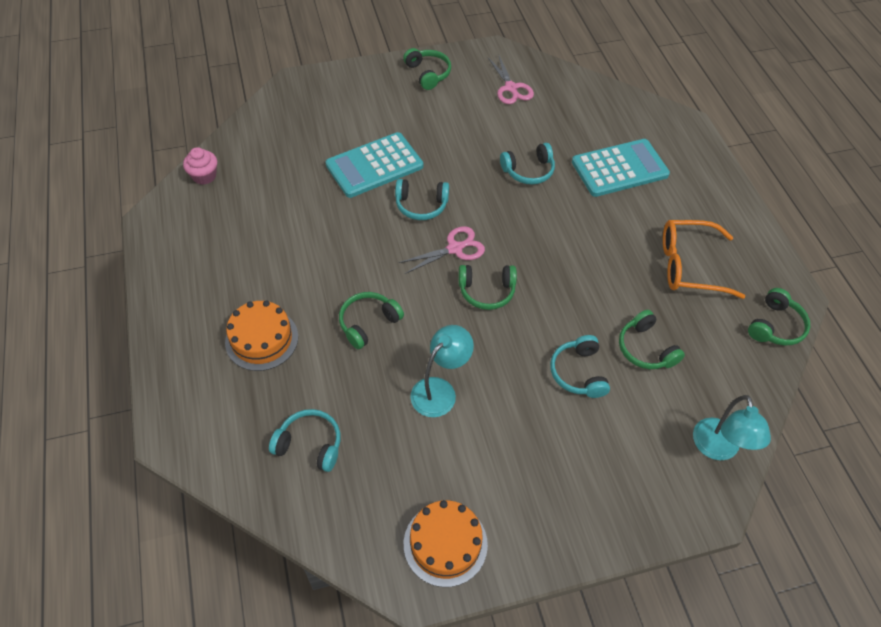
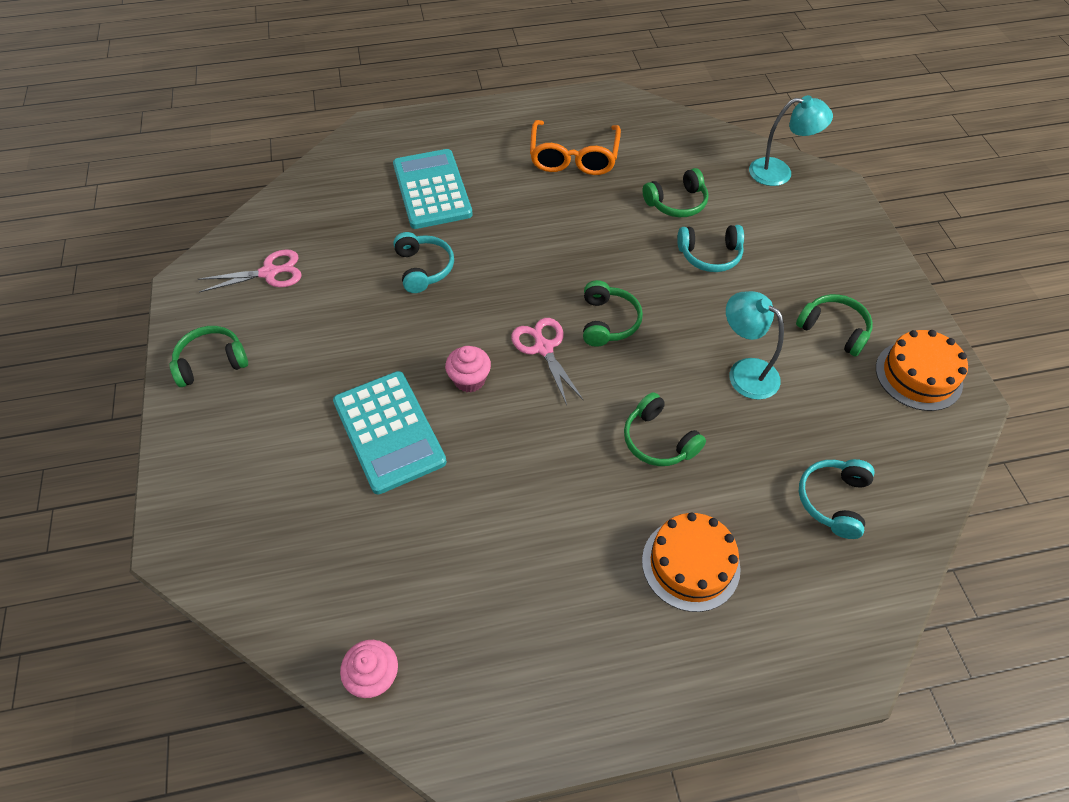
camera: 85 degrees left, 0 degrees up
turquoise headphones [395,179,449,220] -> pink cupcake [445,346,491,393]
green headphones [748,288,810,345] -> green headphones moved to [796,294,873,357]

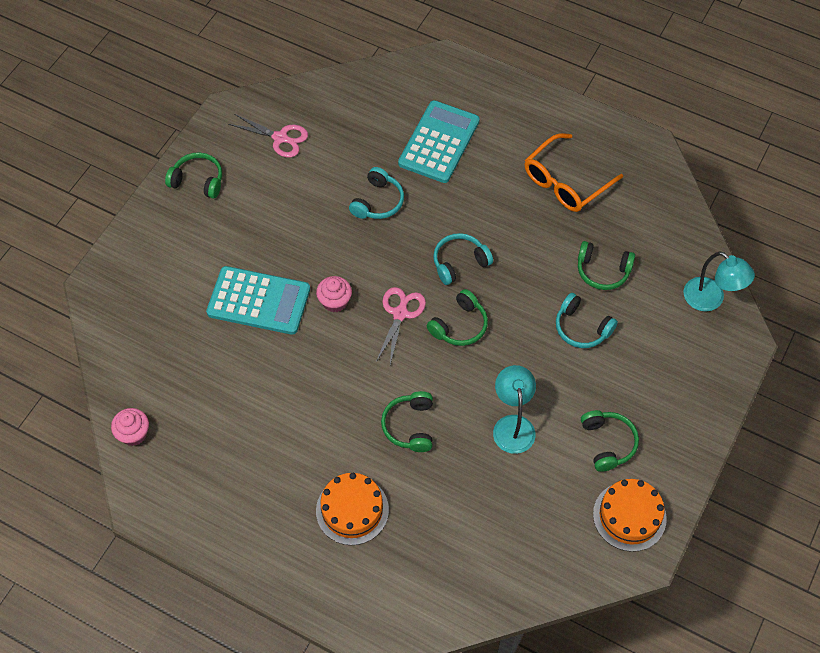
camera: 40 degrees right, 5 degrees up
turquoise calculator [333,371,447,494] -> turquoise calculator turned 90 degrees counterclockwise [206,266,310,335]
turquoise headphones [799,459,875,539] -> turquoise headphones moved to [433,233,493,285]

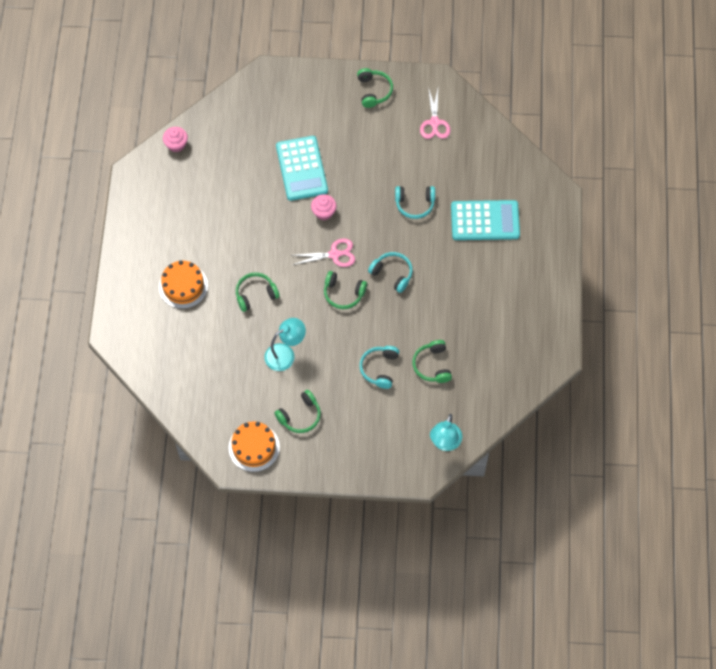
camera: 65 degrees right, 5 degrees up
orange glasses [525,133,623,212] -> none

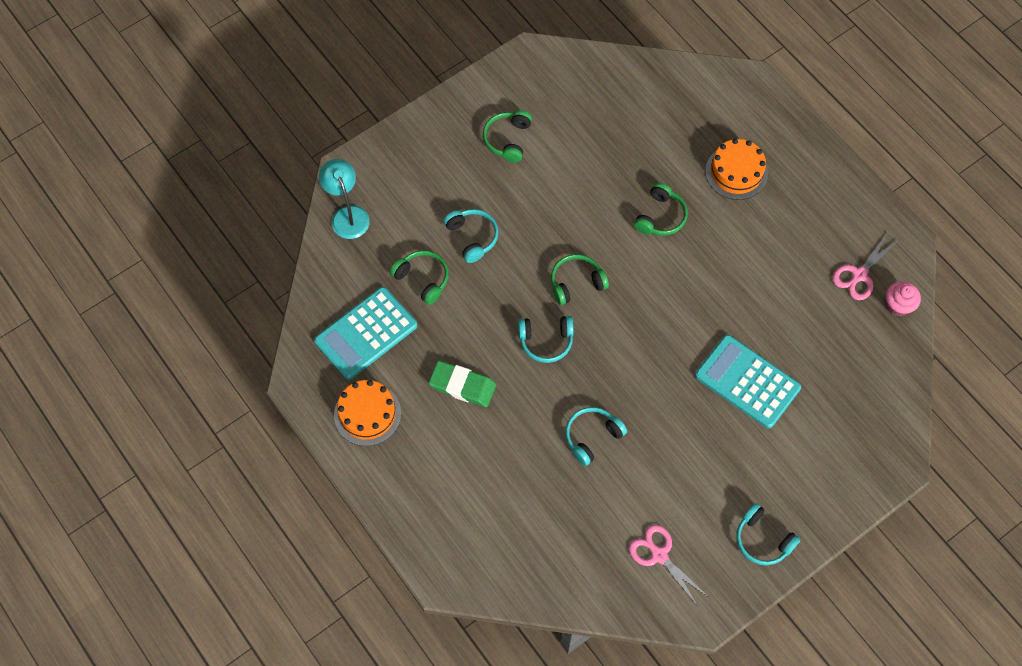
camera: 140 degrees right, 0 degrees up
orange cake [228,421,280,472] -> orange cake moved to [334,380,401,446]
turquoise lamp [264,318,306,371] -> none
pink scissors [292,238,355,267] -> pink scissors moved to [832,234,897,300]
pink cupcake [311,194,336,220] -> none
green headphones [357,68,393,108] -> turquoise headphones [736,503,801,565]
turquoise calculator [451,200,520,240] -> turquoise calculator moved to [314,287,417,380]
none -> green eraser [429,361,496,407]

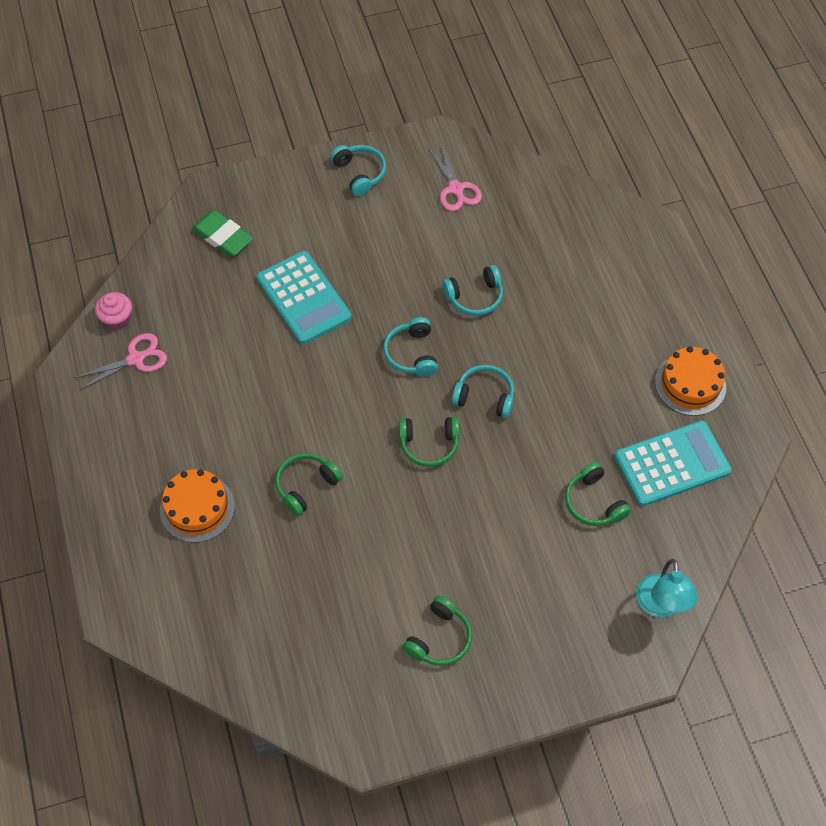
camera: 160 degrees left, 5 degrees down
green eraser [429,361,496,407] -> green eraser moved to [192,210,253,257]
turquoise headphones [443,209,498,263] -> turquoise headphones moved to [384,317,438,376]

